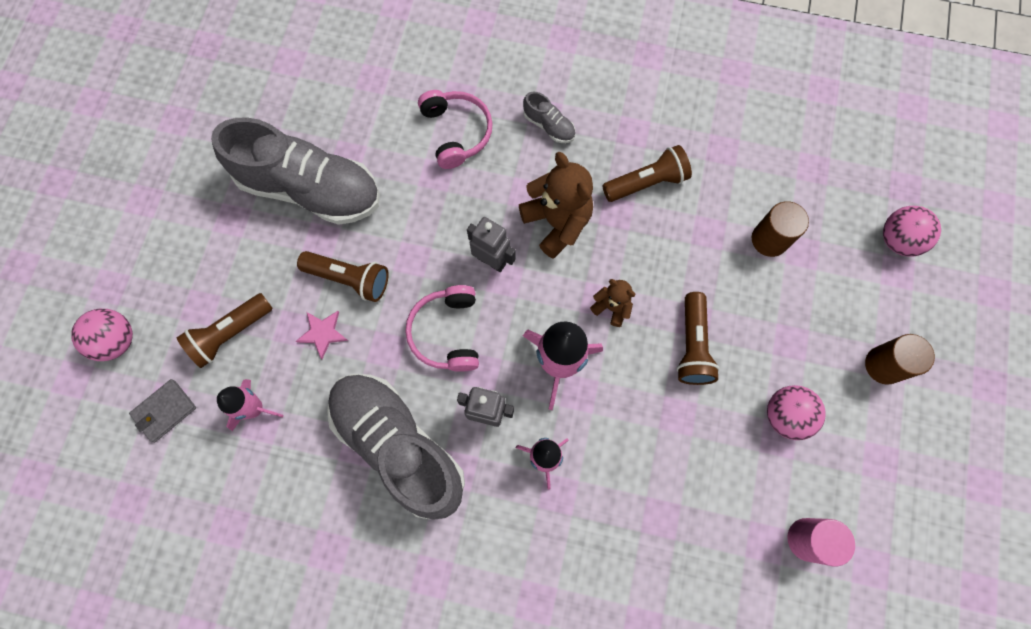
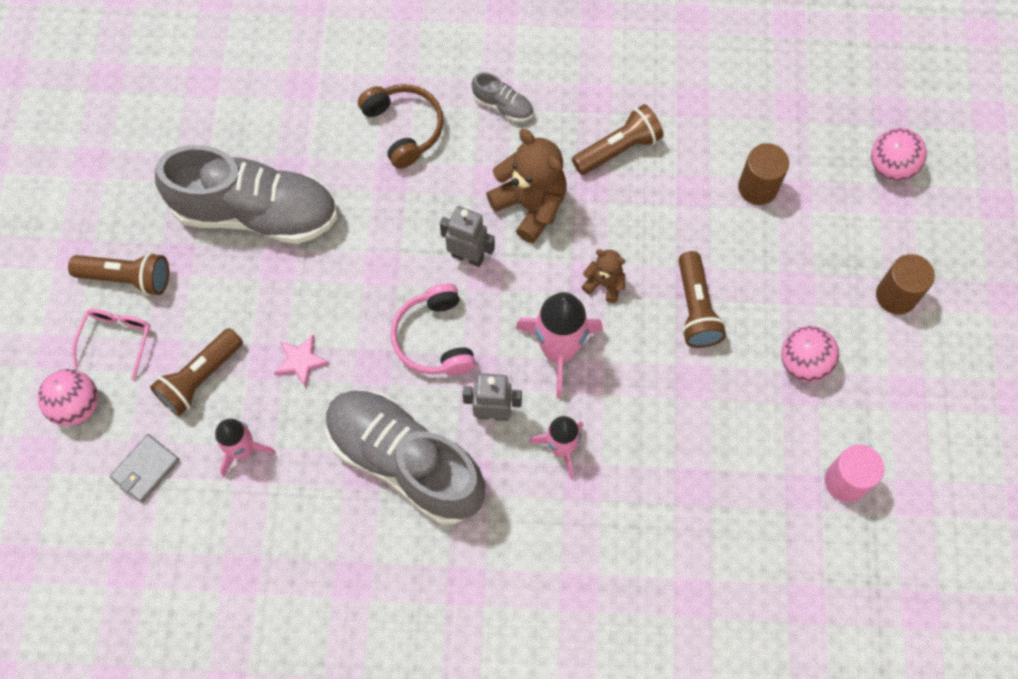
camera: 10 degrees left, 5 degrees down
brown flashlight [297,251,389,302] -> brown flashlight moved to [68,252,169,296]
pink headphones [418,90,493,169] -> brown headphones [358,84,444,169]
none -> pink glasses [72,309,150,381]

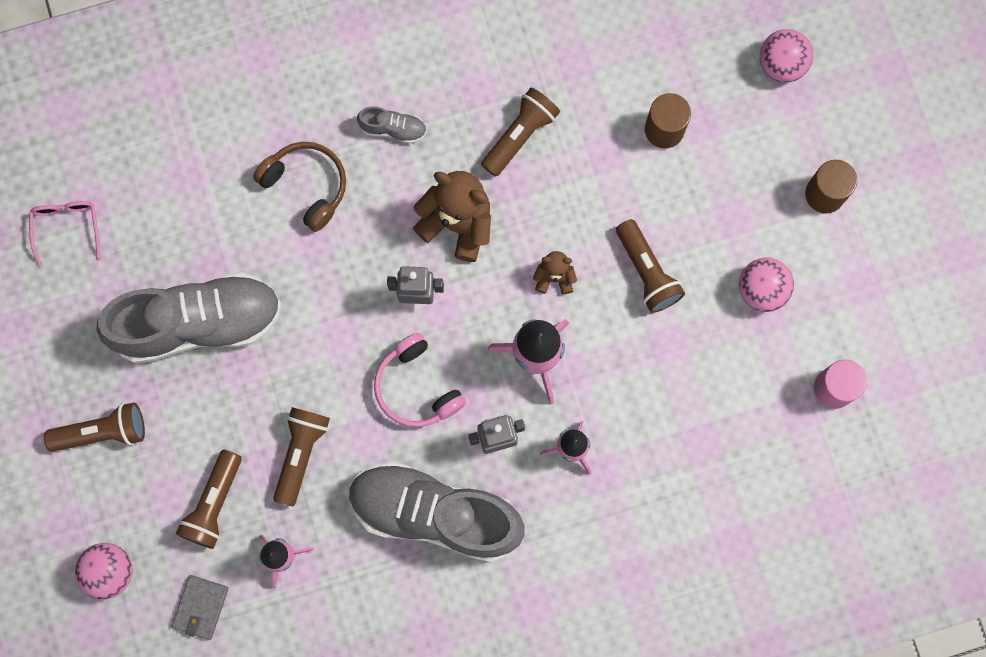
camera: 20 degrees left, 10 degrees up
pink glasses [72,309,150,381] -> pink glasses moved to [29,201,100,266]
pink star [274,335,330,388] -> brown flashlight [274,407,330,506]

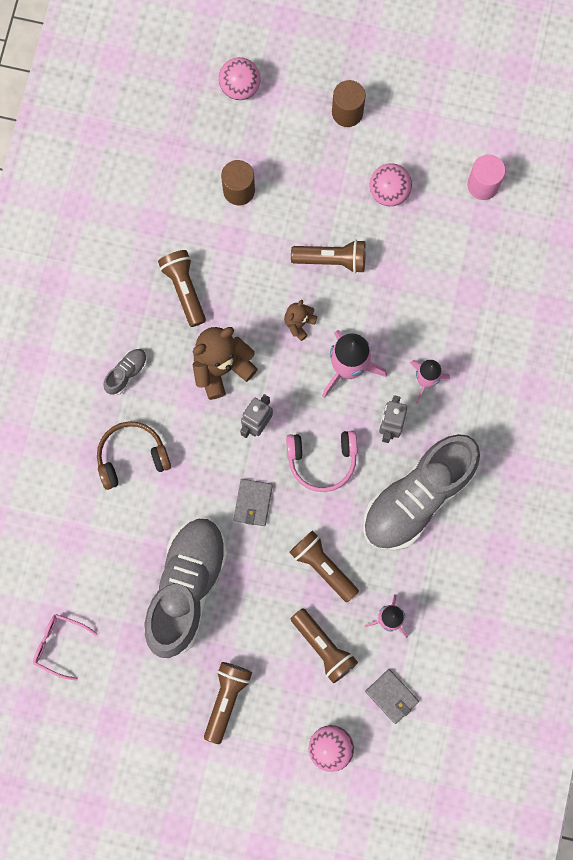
camera: 60 degrees left, 0 degrees up
none -> grey wallet [233,479,273,526]

